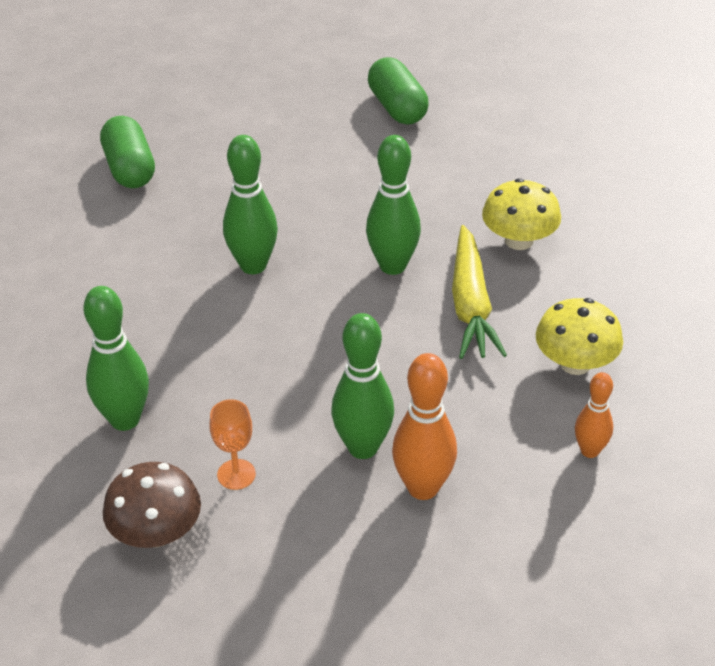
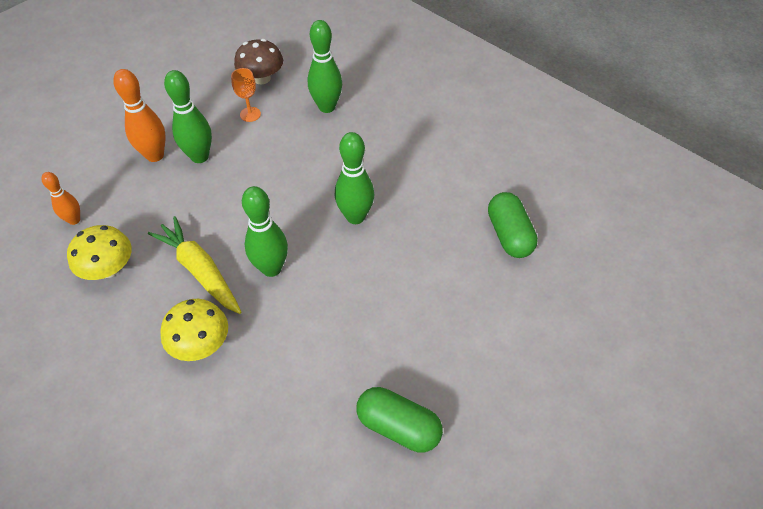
camera: 140 degrees right, 10 degrees up
green capsule [100,116,155,188] -> green capsule turned 45 degrees clockwise [488,192,538,258]

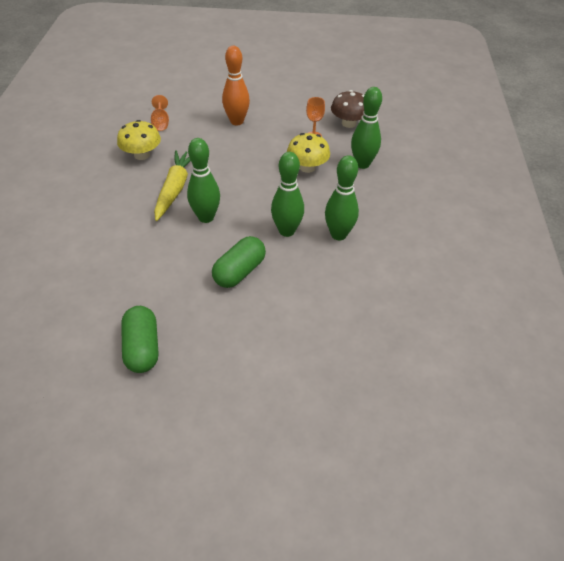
camera: 50 degrees right, 5 degrees down
orange bowling pin [42,172,80,225] -> orange goblet [151,95,169,131]
yellow mushroom [160,299,228,361] -> yellow mushroom moved to [287,133,330,173]
green bowling pin [164,70,212,163] -> green bowling pin moved to [325,155,359,240]
green capsule [488,192,538,258] -> green capsule moved to [212,236,266,288]

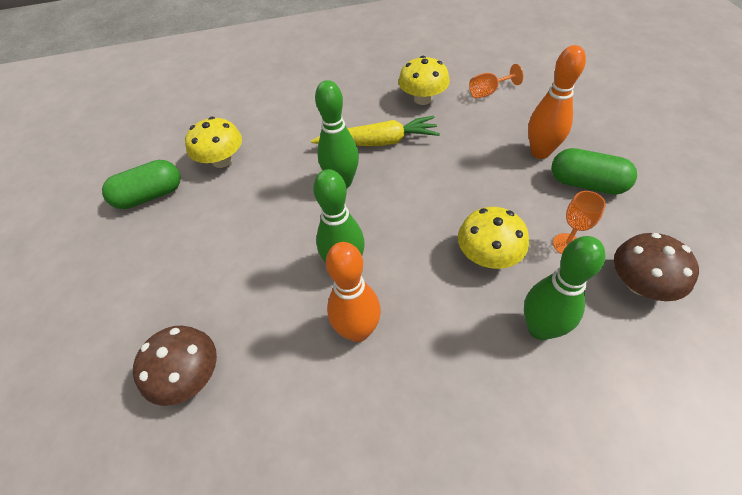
camera: 80 degrees right, 5 degrees up
green capsule [212,236,266,288] -> green capsule moved to [551,148,637,195]
green bowling pin [325,155,359,240] -> orange bowling pin [326,242,381,342]
none -> brown mushroom [133,325,217,406]
none -> yellow mushroom [185,117,242,168]

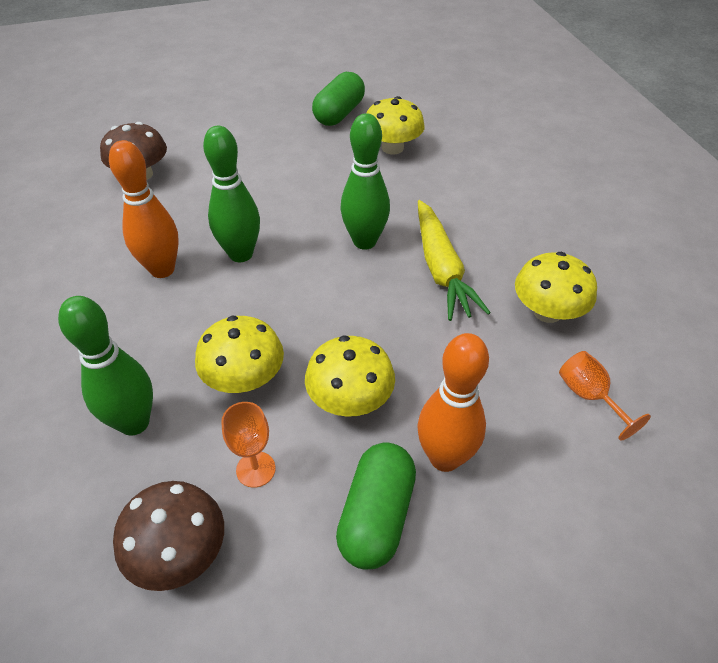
camera: 80 degrees right, 5 degrees down
green capsule [102,160,180,209] -> green capsule turned 60 degrees clockwise [312,72,365,126]
none -> yellow mushroom [305,335,395,417]

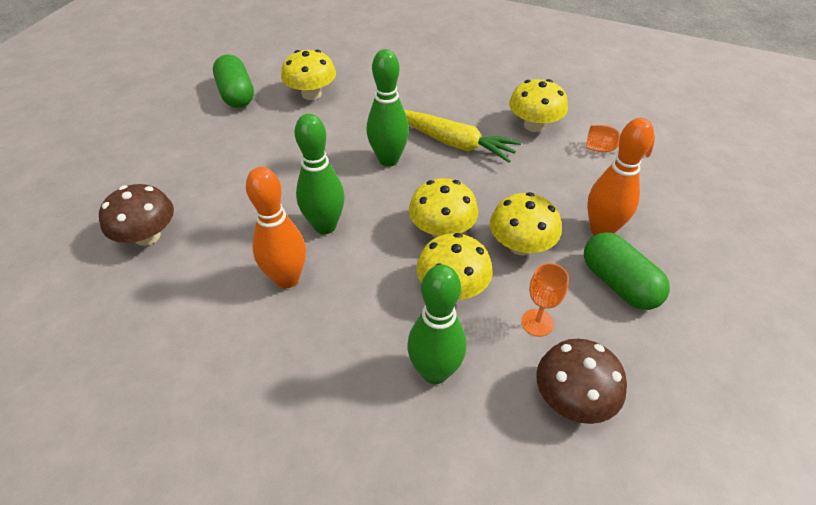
camera: 50 degrees left, 0 degrees up
none -> yellow mushroom [409,178,478,238]

